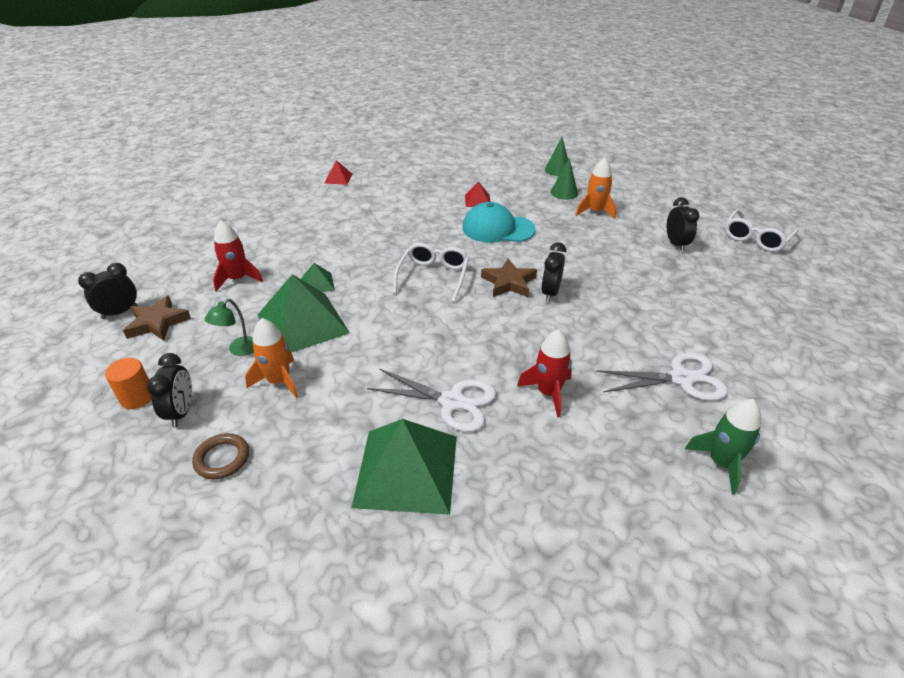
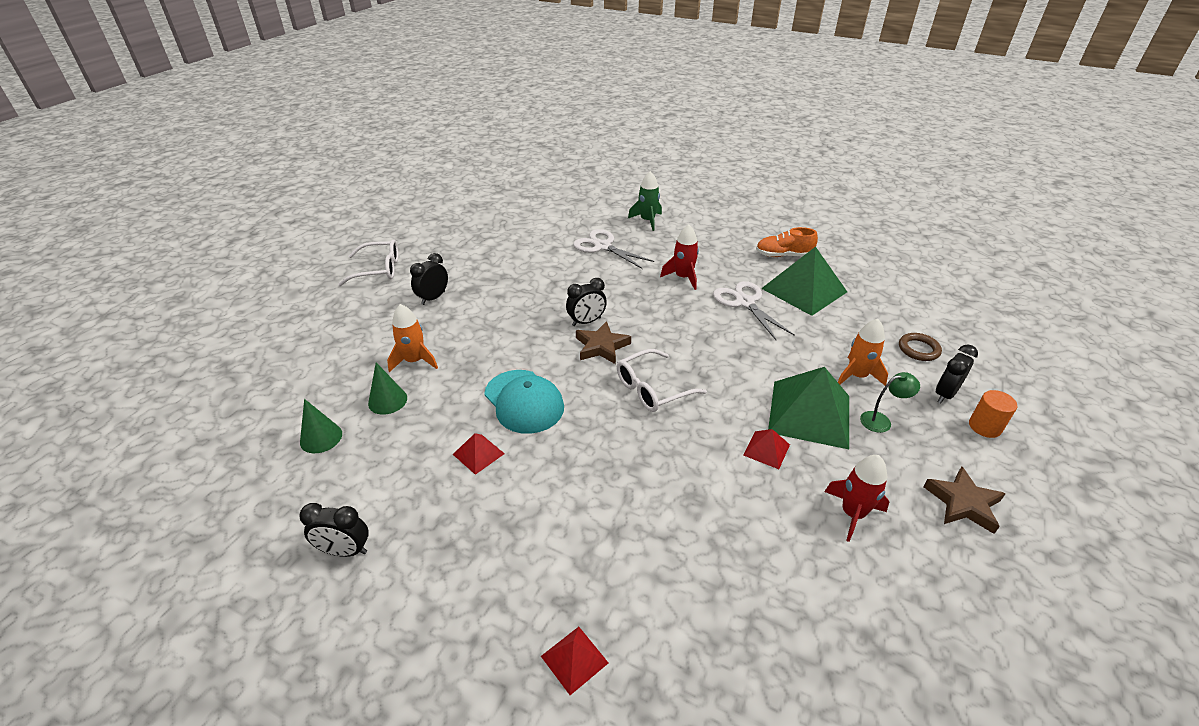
camera: 135 degrees left, 0 degrees up
black clock [78,263,138,319] -> black clock moved to [299,503,369,557]
green pyramid [301,263,335,292] -> red pyramid [743,429,790,469]
none -> orange shoe [756,227,818,257]

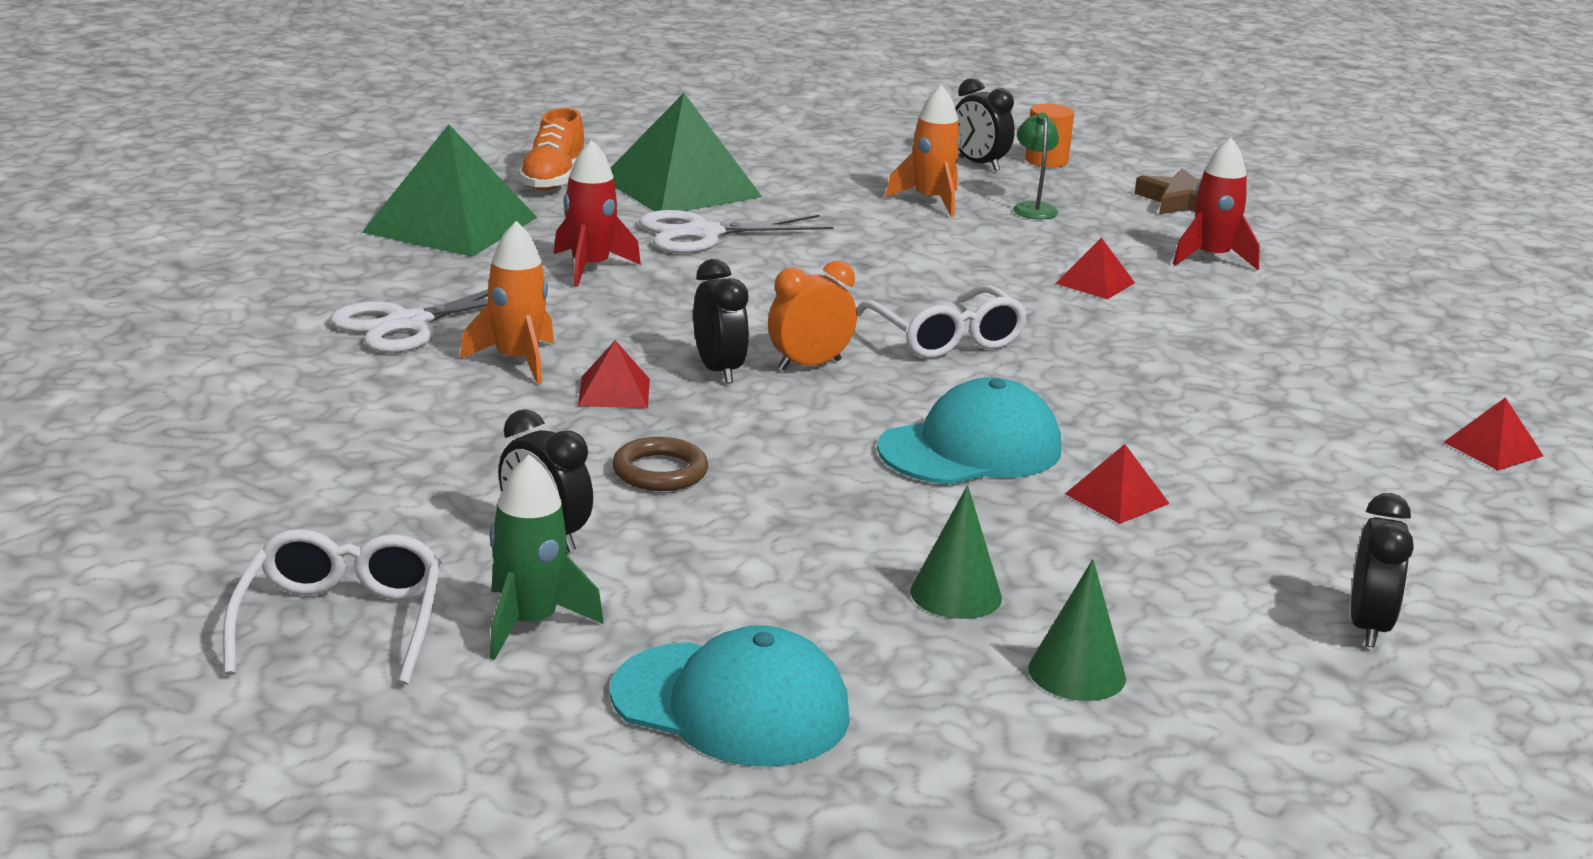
camera: 85 degrees left, 15 degrees down
orange rocket [387,304,438,372] -> orange rocket moved to [460,221,554,384]
brown star [576,321,631,364] -> orange clock [768,261,857,371]
green rocket [628,171,662,231] -> green rocket moved to [489,454,604,660]
green pyramid [768,367,849,449] -> green pyramid moved to [362,124,538,257]
brown ring [899,333,942,361] -> brown ring moved to [612,437,708,491]
none -> red pyramid [578,340,650,408]
none -> turquoise cap [610,625,850,767]

